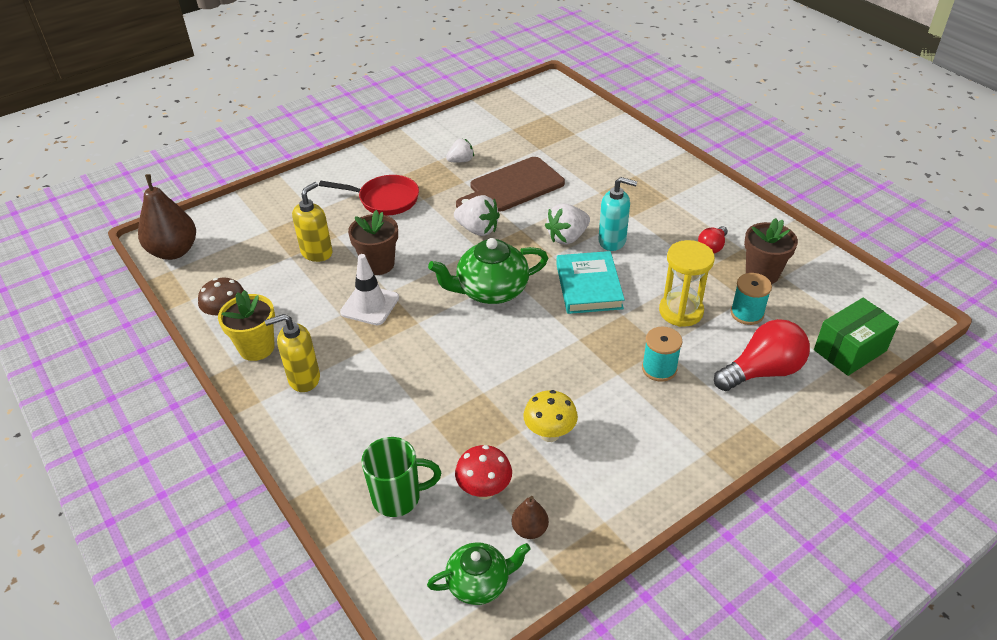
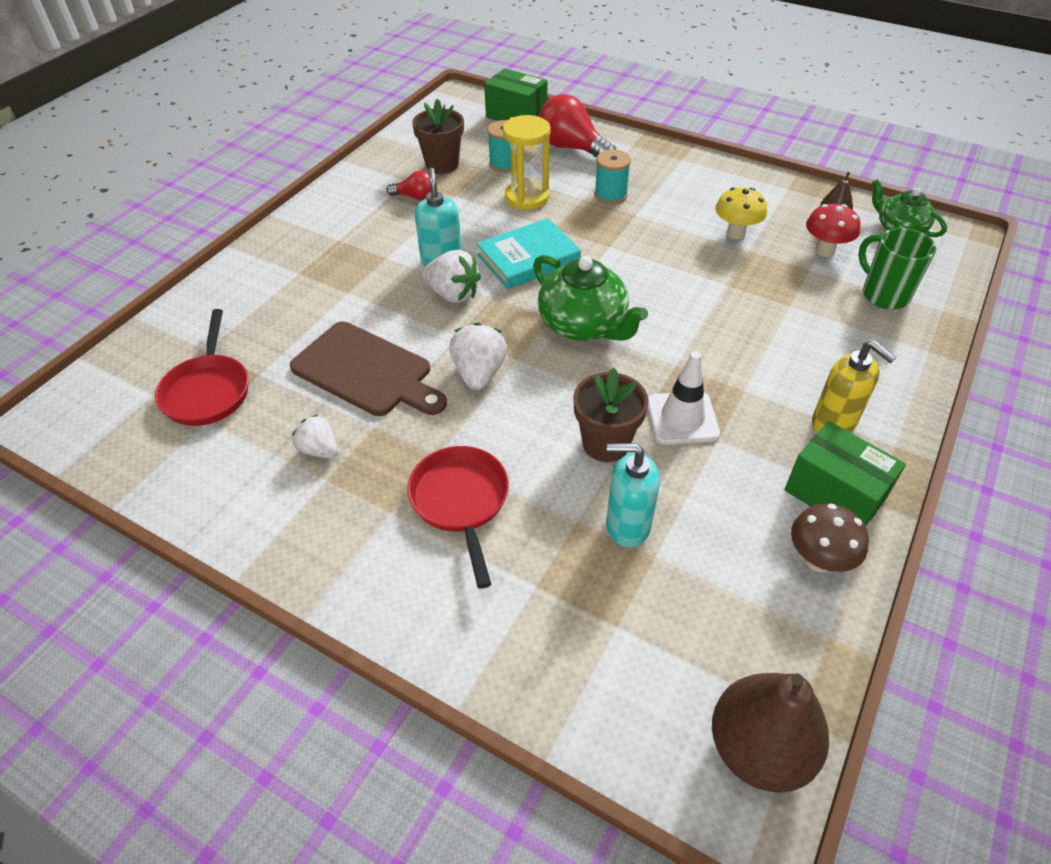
camera: 115 degrees left, 5 degrees up
yellow flower pot [218,290,275,361] -> green box [784,421,906,526]
yellow soap dispenser [292,182,333,262] -> turquoise soap dispenser [606,443,660,547]
none -> red pan [155,309,249,426]

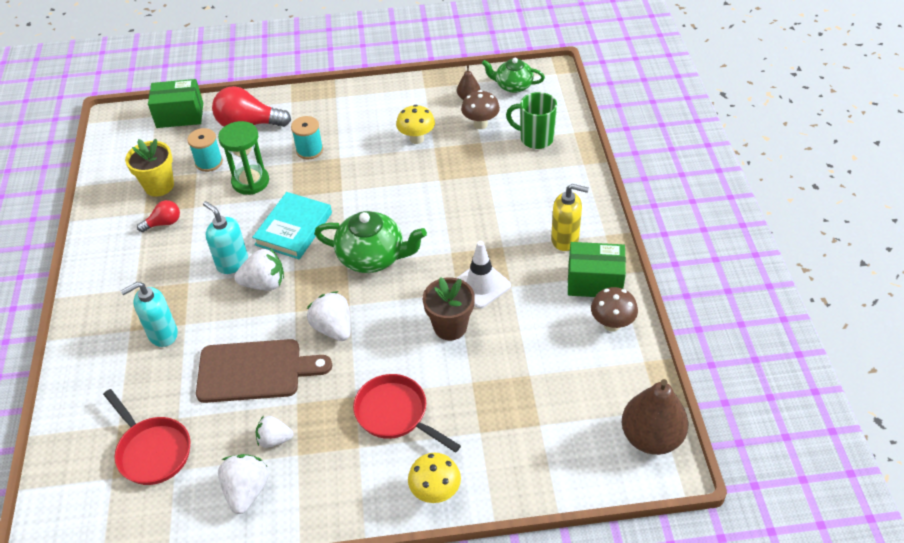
camera: 35 degrees left, 0 degrees up
brown flower pot [412,99,464,174] -> yellow flower pot [125,139,174,197]
yellow hourglass [503,115,550,210] -> green hourglass [218,121,269,195]
turquoise soap dispenser [606,443,660,547] -> turquoise soap dispenser moved to [121,282,178,347]
red mushroom [806,204,861,257] -> brown mushroom [461,90,500,129]
none -> white strawberry [218,454,269,514]
none -> yellow mushroom [408,453,461,503]

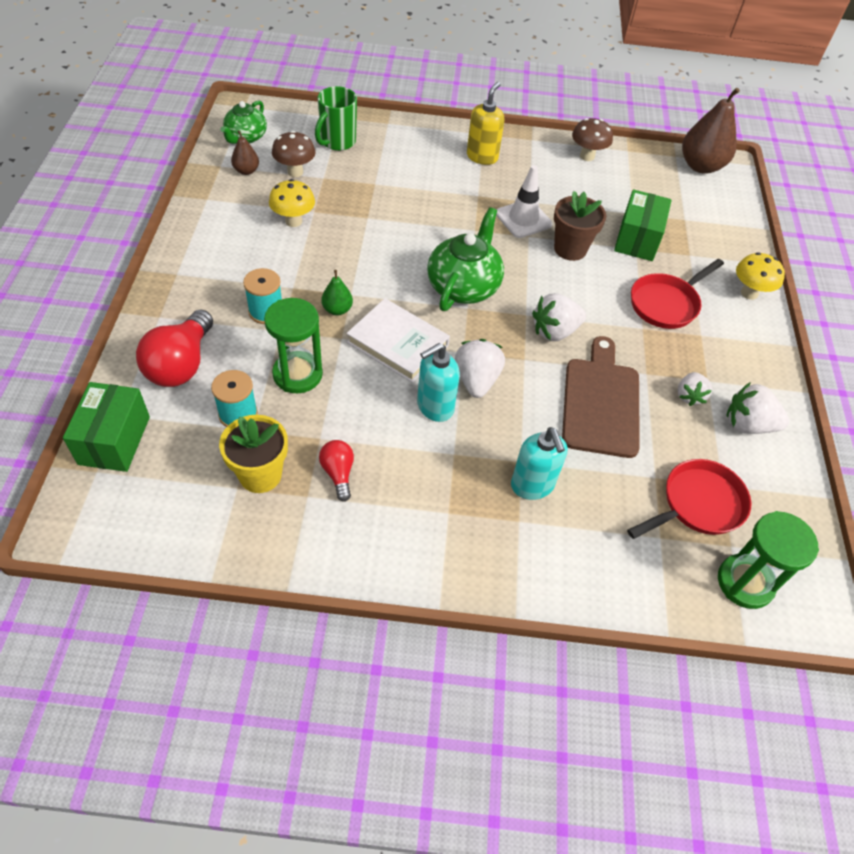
camera: 85 degrees left, 5 degrees up
turquoise book [252,192,332,259] -> white book [347,298,450,383]
green box [568,242,626,297] -> green box moved to [614,190,672,261]
none -> green pear [321,270,353,315]
none -> green hourglass [718,511,819,609]

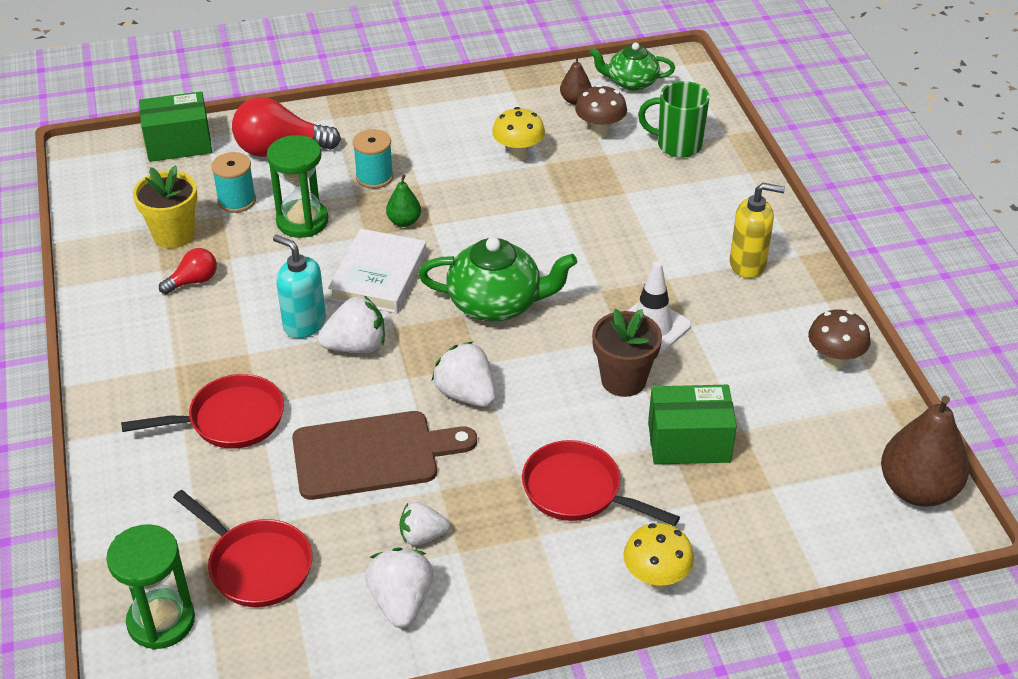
camera: 75 degrees right, 10 degrees down
turquoise soap dispenser [511,427,567,500] -> red pan [121,374,284,449]

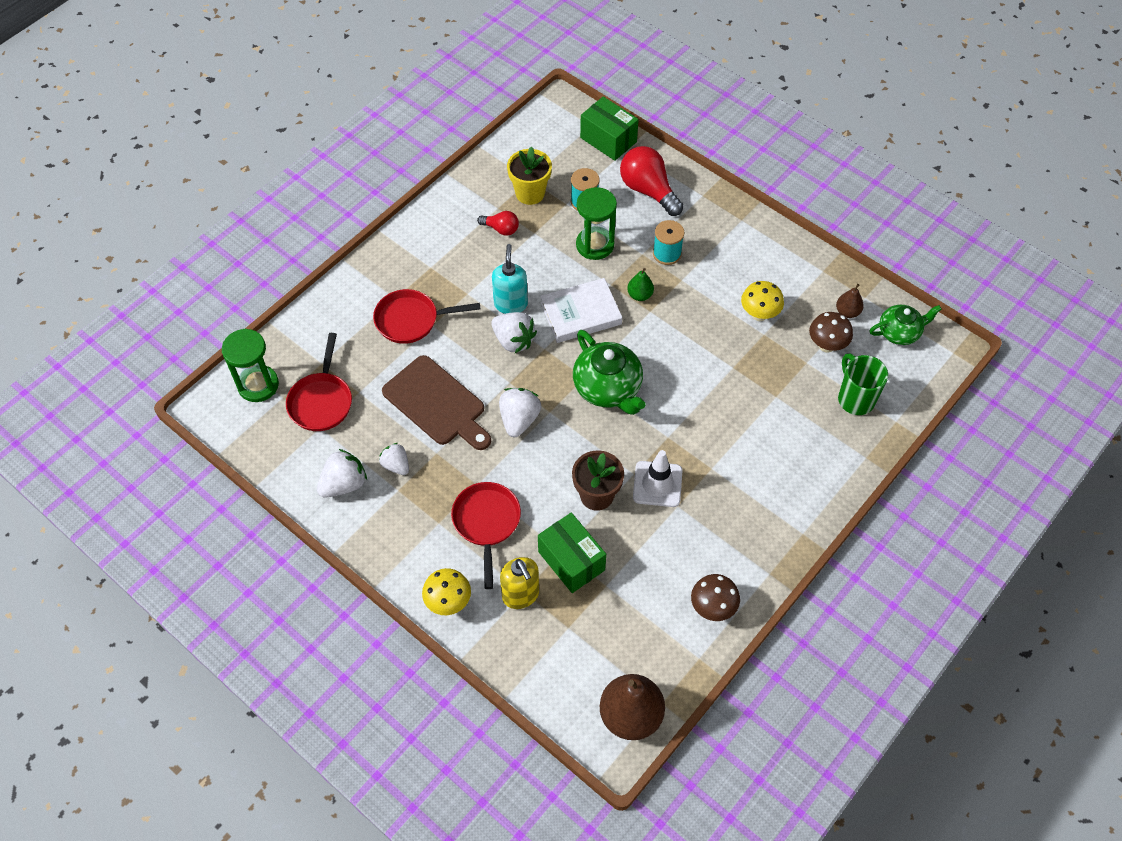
camera: 55 degrees right, 15 degrees up
red pan [121,374,284,449] -> red pan turned 135 degrees clockwise [373,289,480,344]
green teapot [590,43,675,91] -> green teapot turned 105 degrees clockwise [869,305,942,345]
yellow soap dispenser [730,183,785,278] -> yellow soap dispenser moved to [500,557,539,609]

